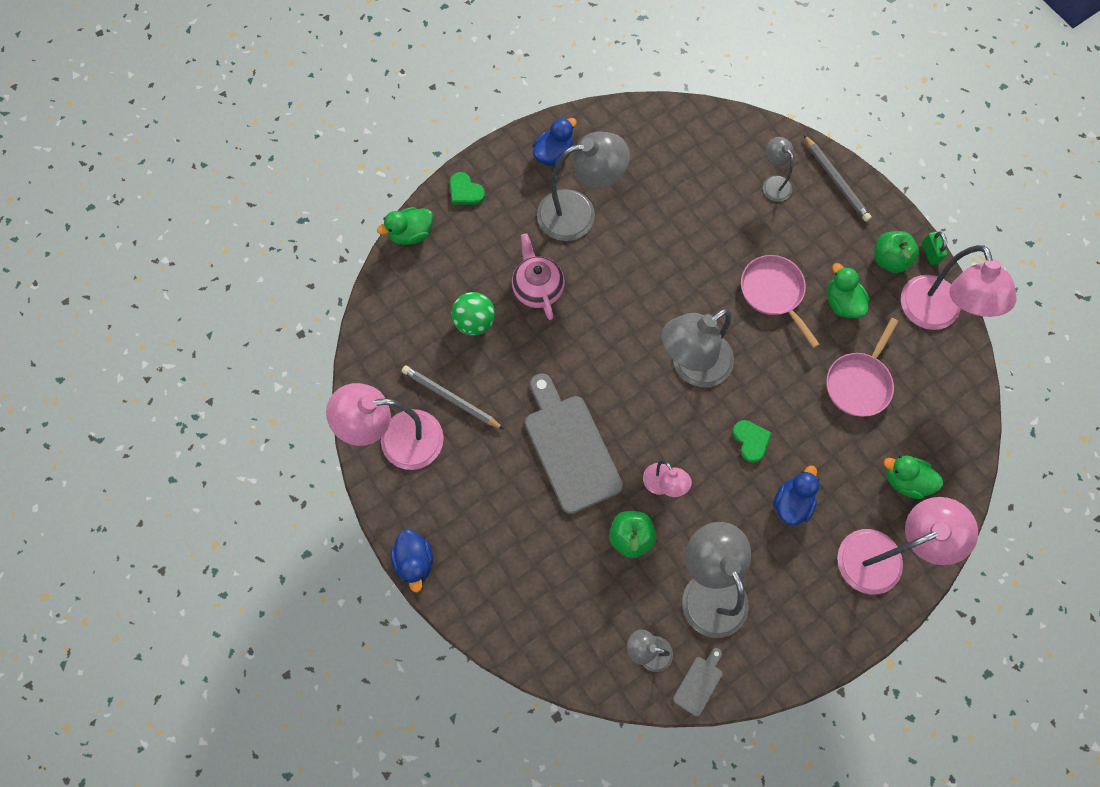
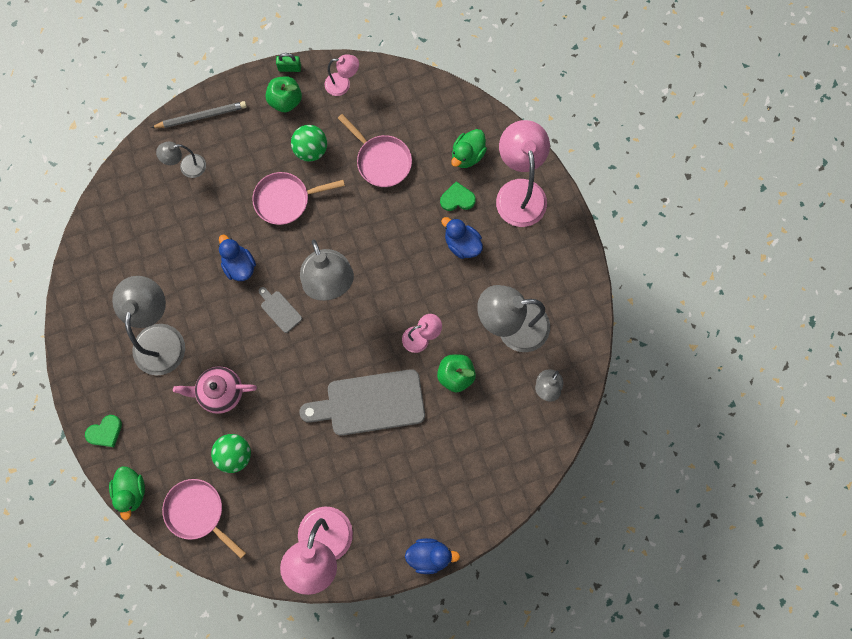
camera: 75 degrees left, 5 degrees up
grey pencil [402,365,504,429] -> none
blue duck [533,117,577,166] -> blue duck moved to [218,235,256,281]
grey cutting board [673,648,722,716] -> grey cutting board moved to [259,287,302,333]
green heart [732,420,771,463] -> green heart moved to [440,181,476,211]
green duck [827,263,869,318] -> green ball [291,125,327,162]
pink lamp [901,245,1017,330] -> pink lamp [325,54,359,96], size x0.51
none -> pink pan [162,479,246,559]

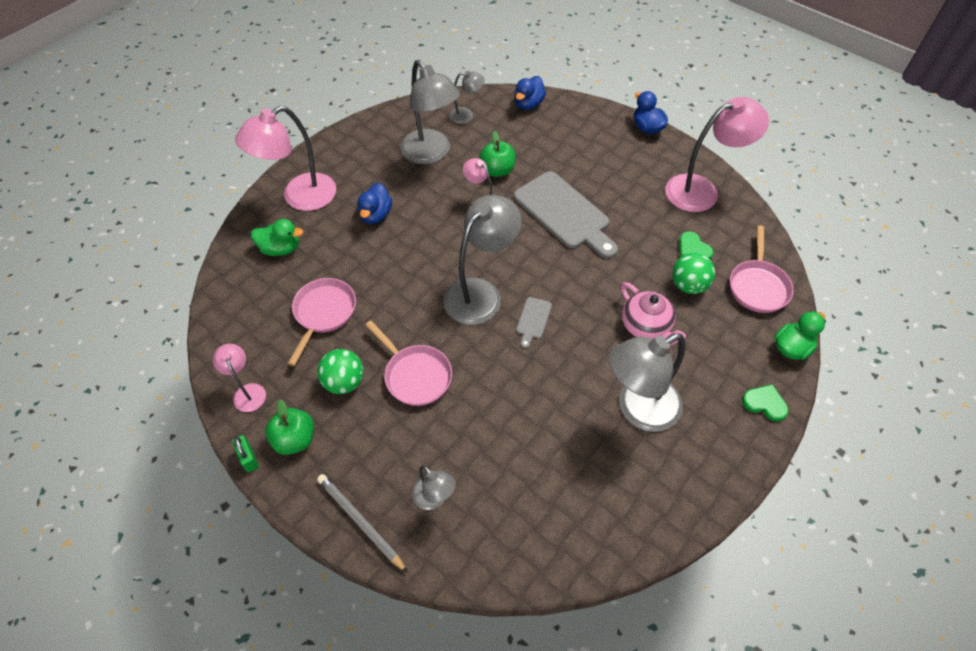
camera: 120 degrees left, 20 degrees down
blue duck [218,235,256,281] -> blue duck moved to [514,76,546,110]
green heart [440,181,476,211] -> green heart moved to [679,231,714,259]

